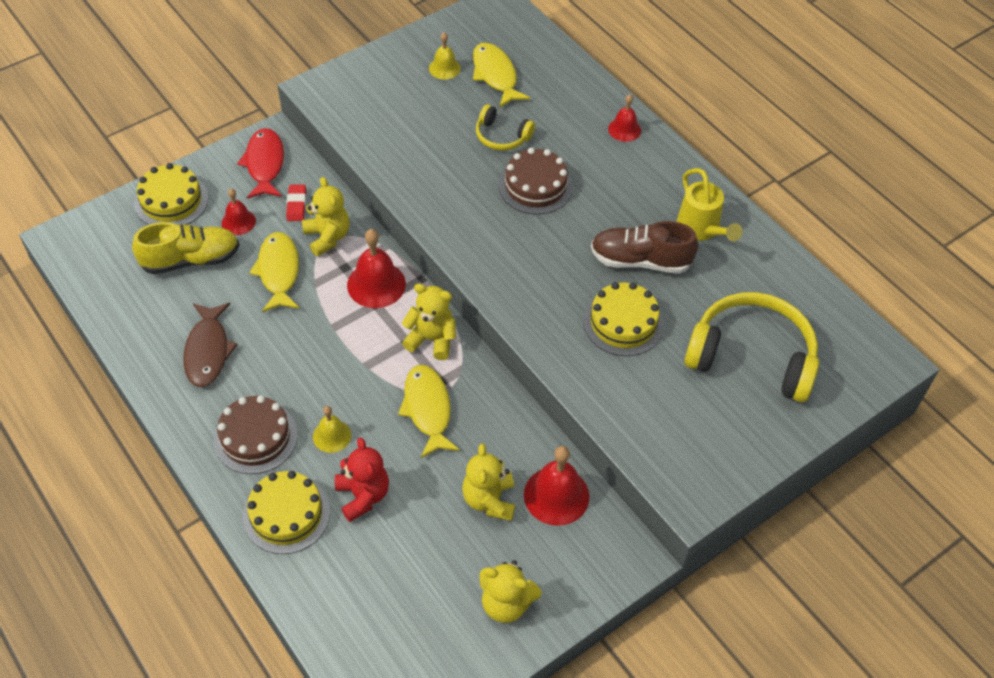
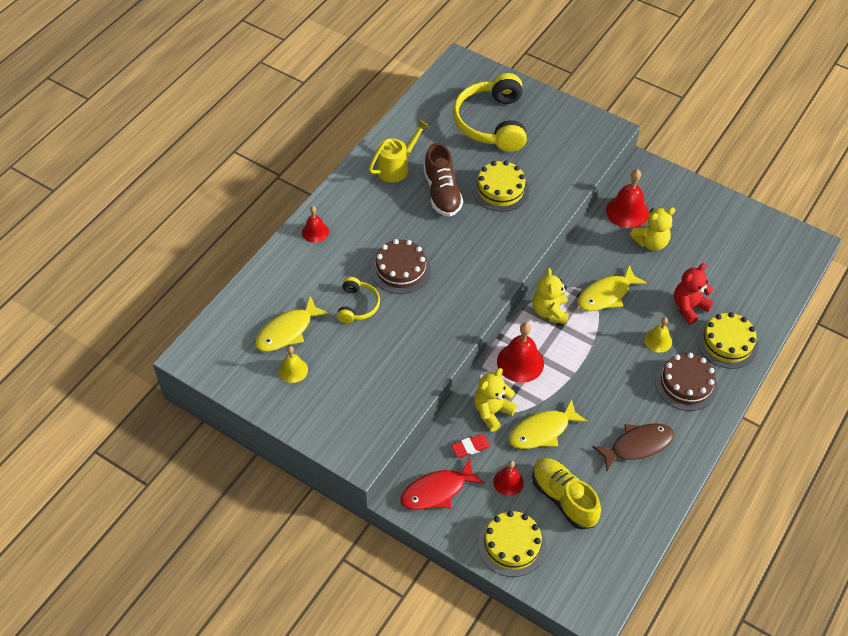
camera: 110 degrees left, 0 degrees up
yellow teddy bear [479,560,542,623] -> none

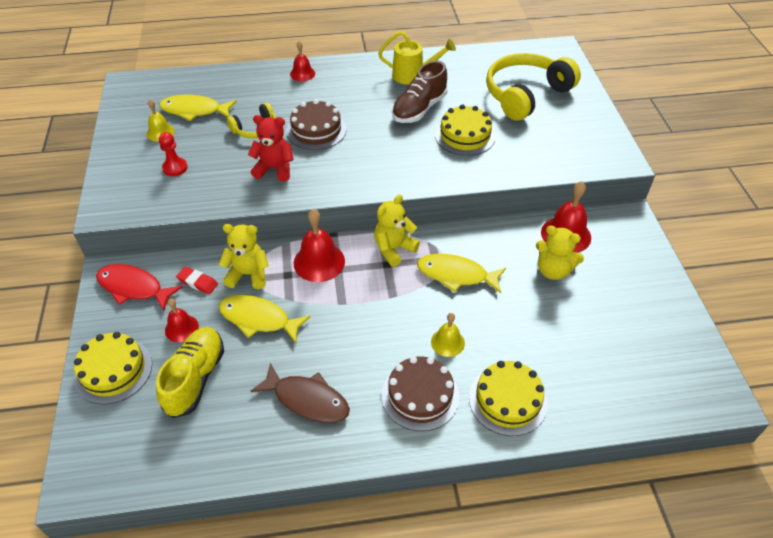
camera: 50 degrees right, 5 degrees down
red teddy bear [674,263,714,324] -> red teddy bear moved to [248,115,294,182]
none -> red pawn [159,132,188,176]

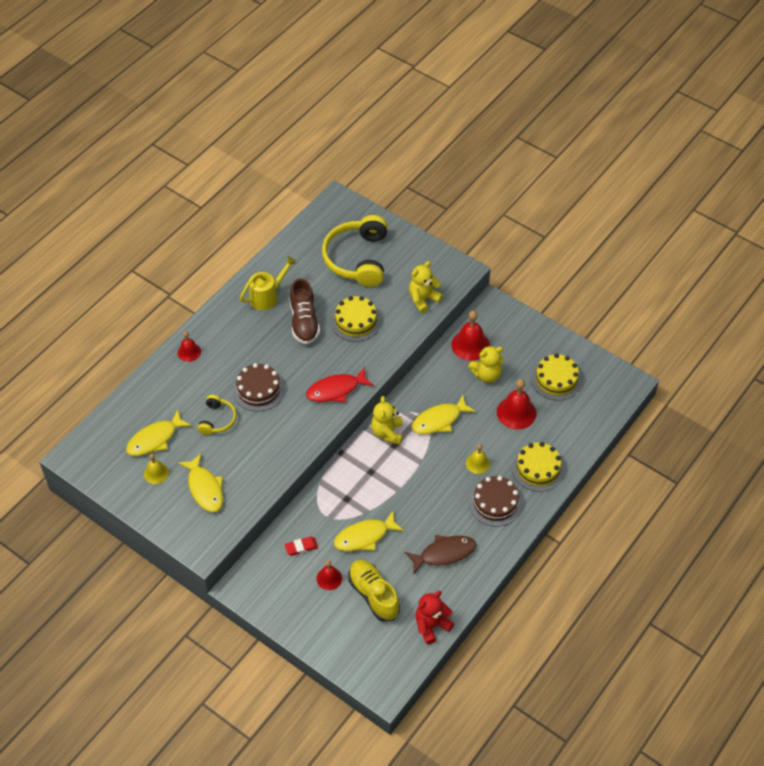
camera: 45 degrees left, 5 degrees up
yellow cake [74,332,152,405] -> yellow cake moved to [531,353,582,401]
red fish [96,264,183,311] -> red fish moved to [306,367,374,402]
red pawn [159,132,188,176] -> yellow fish [178,453,223,512]
yellow teddy bear [219,224,269,289] -> yellow teddy bear moved to [409,261,443,313]
red teddy bear [248,115,294,182] -> red teddy bear moved to [415,591,454,644]
red bell [293,209,345,282] -> red bell moved to [497,379,536,429]

